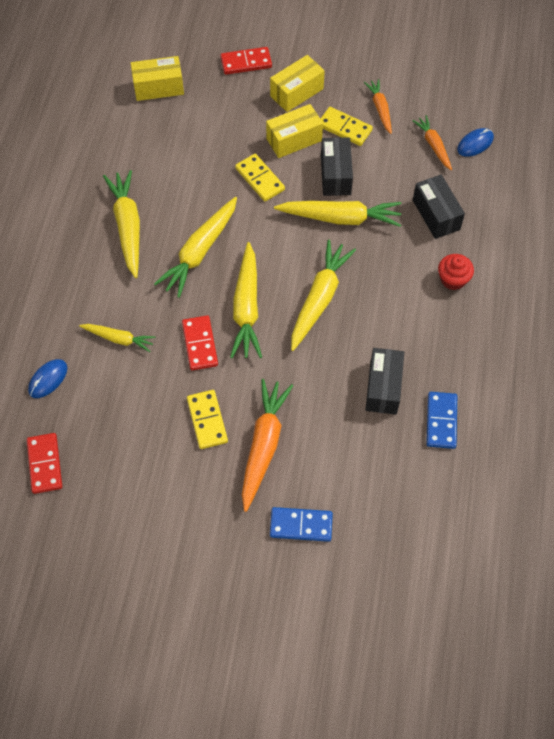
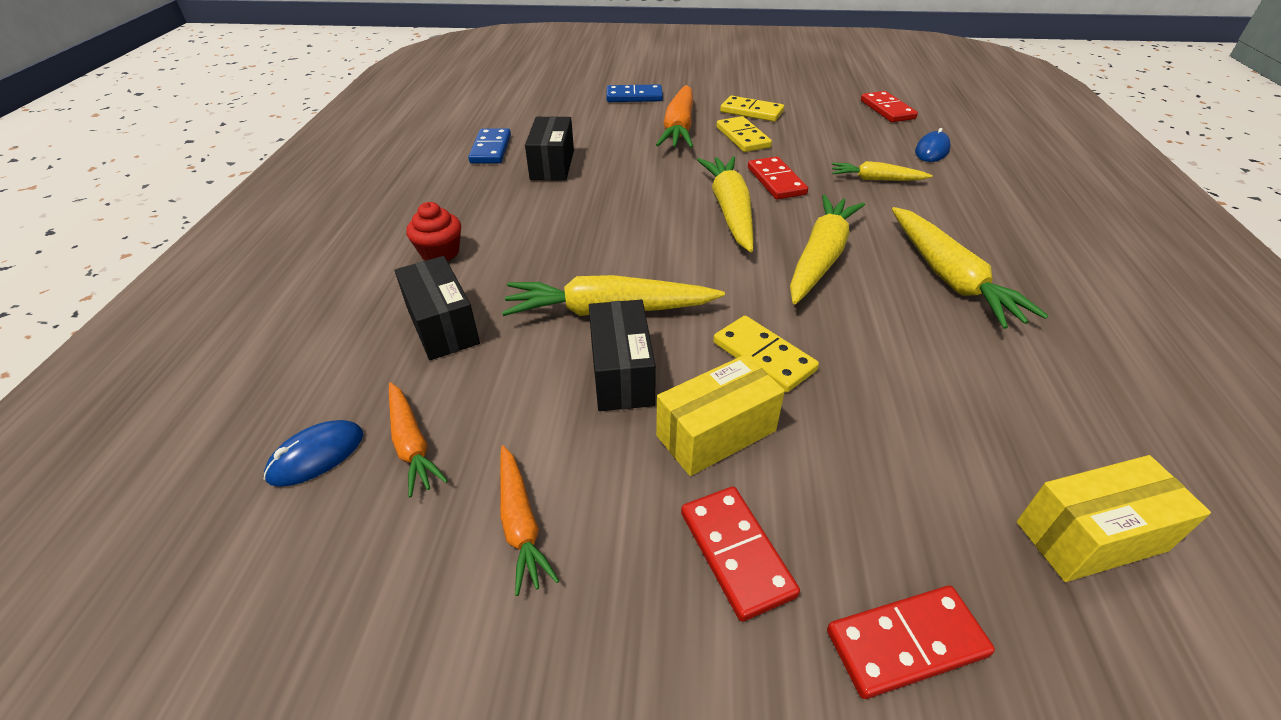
camera: 175 degrees right, 20 degrees down
yellow box [270,55,325,112] -> red domino [681,487,800,622]
yellow carrot [291,240,356,351] -> none
yellow domino [321,107,373,146] -> yellow domino moved to [720,96,784,122]

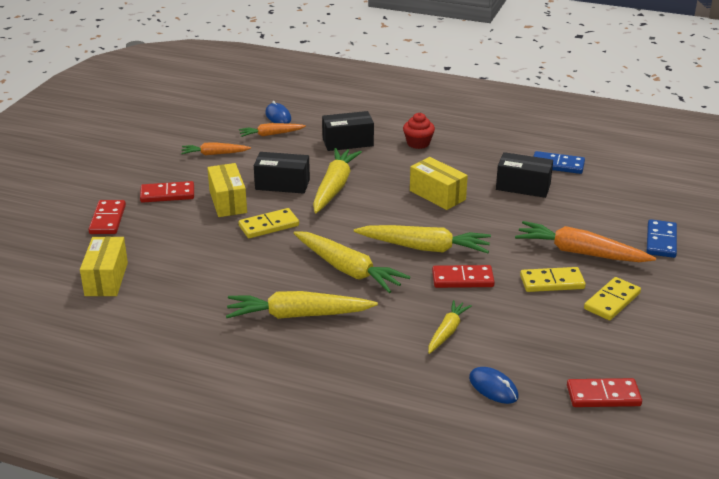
camera: 105 degrees right, 10 degrees down
none -> yellow box [410,157,468,210]

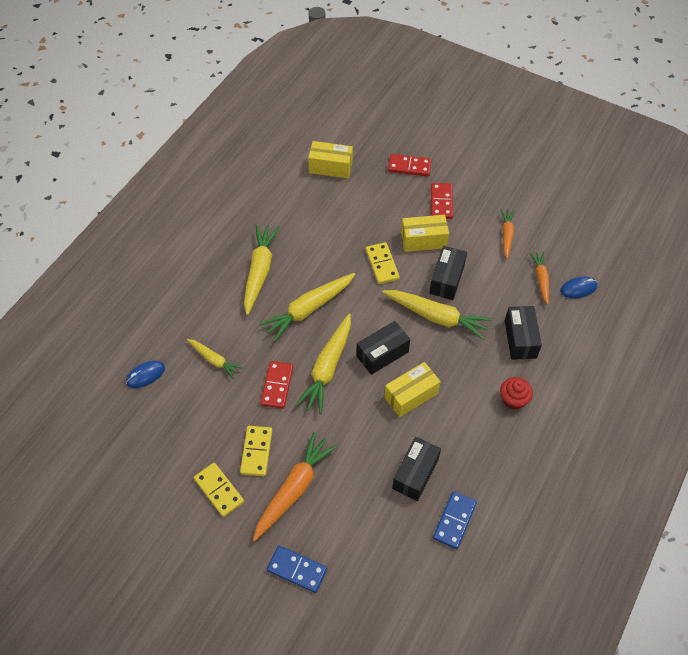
camera: 100 degrees right, 25 degrees up
red domino [567,378,642,407] -> none
none -> black box [356,321,410,375]

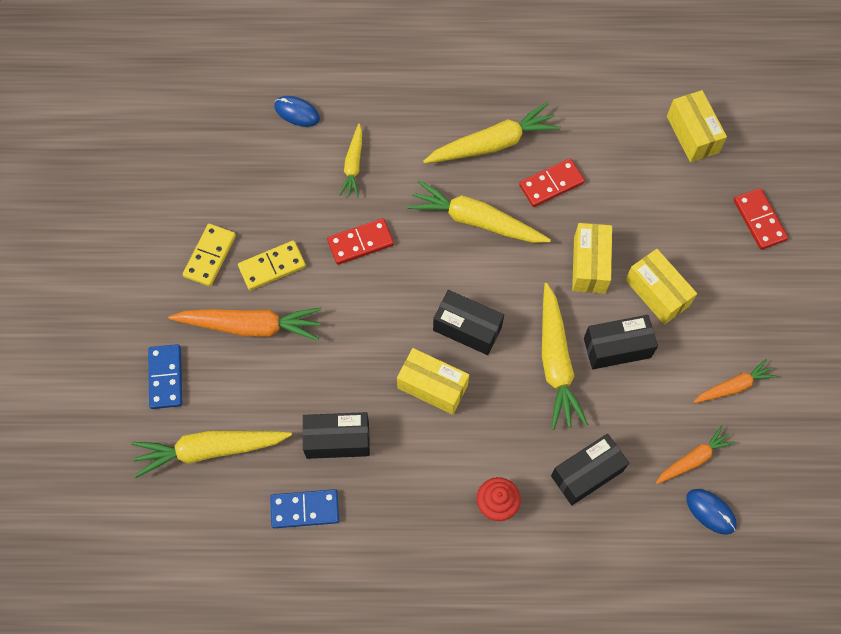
camera: 60 degrees right, 10 degrees up
yellow carrot [295,313,351,414] -> yellow carrot moved to [131,431,292,478]
yellow domino [366,242,400,284] -> yellow box [572,223,612,293]
red domino [431,183,453,219] -> red domino moved to [519,158,585,207]

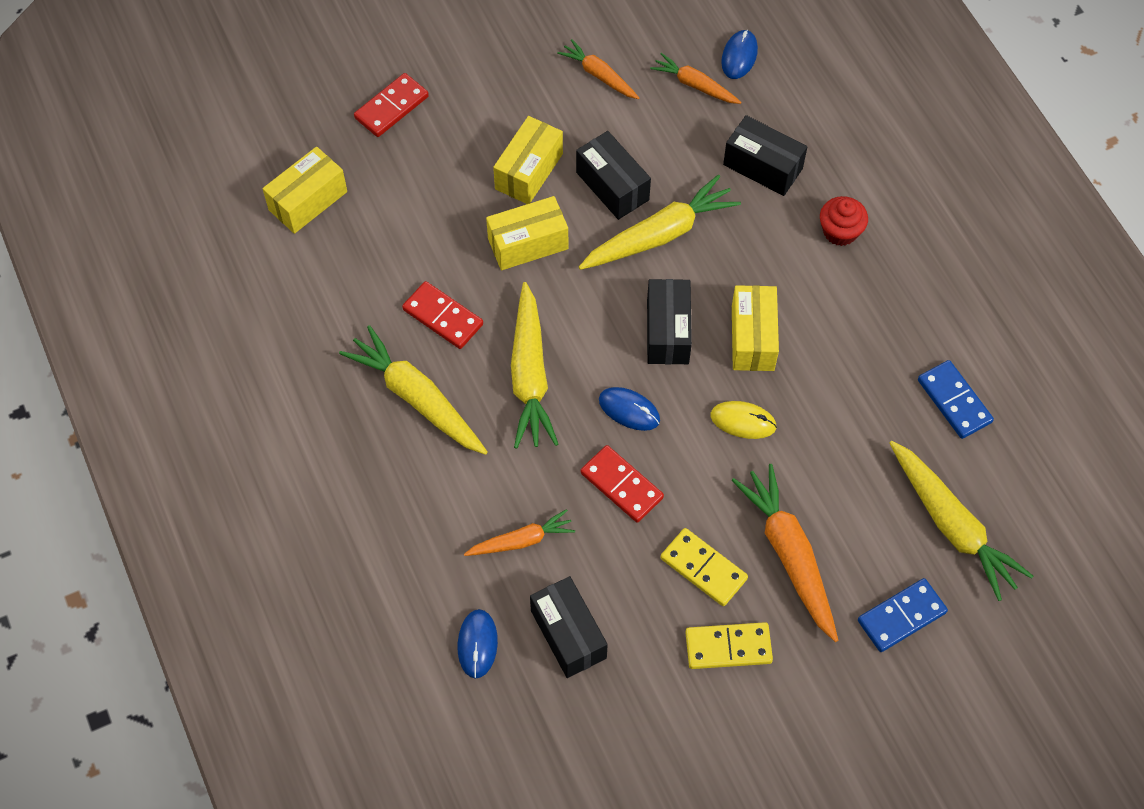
camera: 115 degrees left, 5 degrees down
black box [302,412,370,459] -> black box moved to [530,576,608,678]
yellow carrot [339,124,362,197] -> orange carrot [464,509,575,556]
none -> blue mouse [599,387,660,431]
none -> yellow mouse [710,401,777,439]

